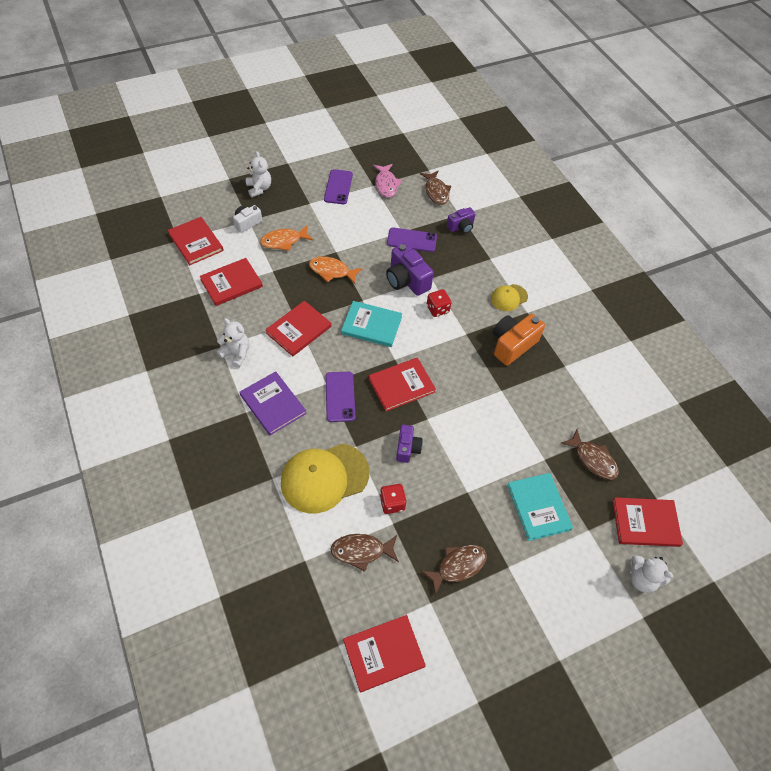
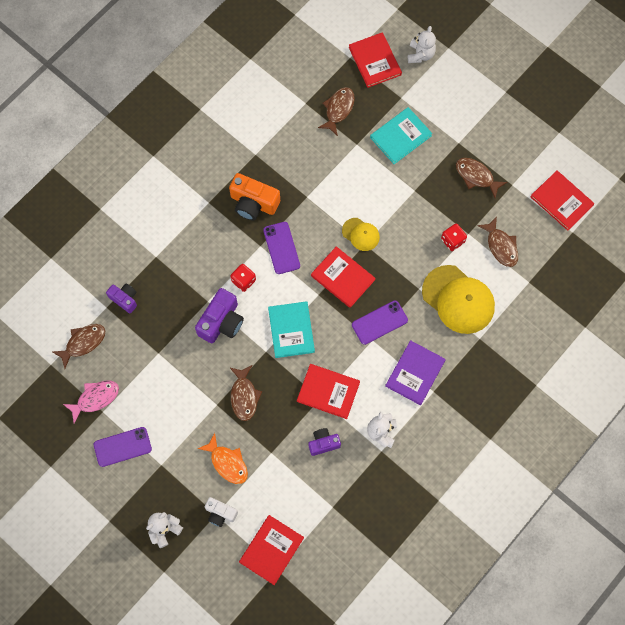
camera: 110 degrees left, 15 degrees up
red book [199,258,263,306] -> none
orange fish [309,256,363,284] -> brown fish [229,365,262,421]
purple phone [387,228,437,252] -> purple phone moved to [263,222,300,274]
purple camera [396,424,423,463] -> purple camera moved to [309,428,341,456]
yellow cap [491,284,528,311] -> yellow cap moved to [342,218,380,251]

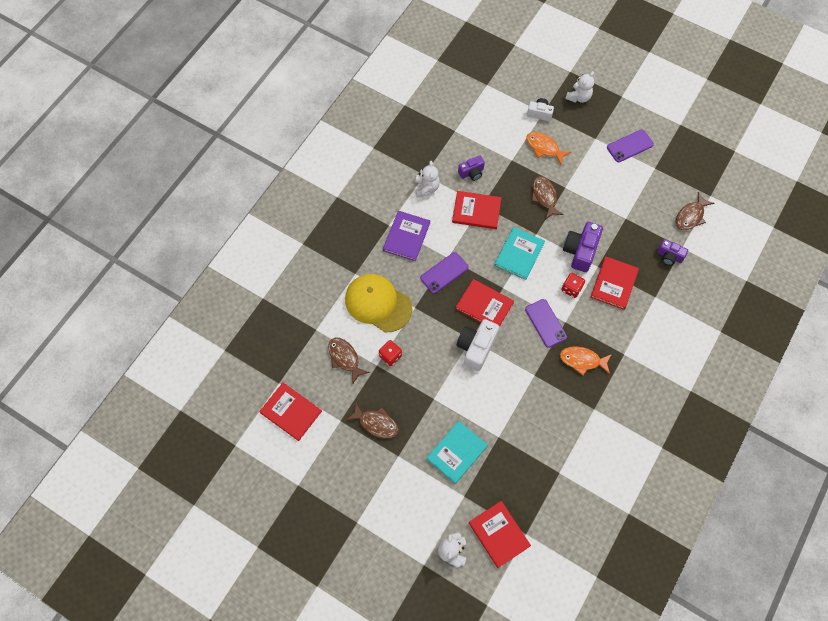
camera: 170 degrees right, 5 degrees down
pink fish [63,381,119,423] -> none
orange camera [229,173,280,221] -> orange fish [560,346,612,375]
red book [239,515,304,585] -> red book moved to [590,256,639,310]
turquoise book [268,301,315,358] -> turquoise book turned 45 degrees clockwise [494,227,545,280]
brown fish [318,87,355,136] -> none
yellow cap [342,218,380,251] -> white camera [456,319,499,371]

